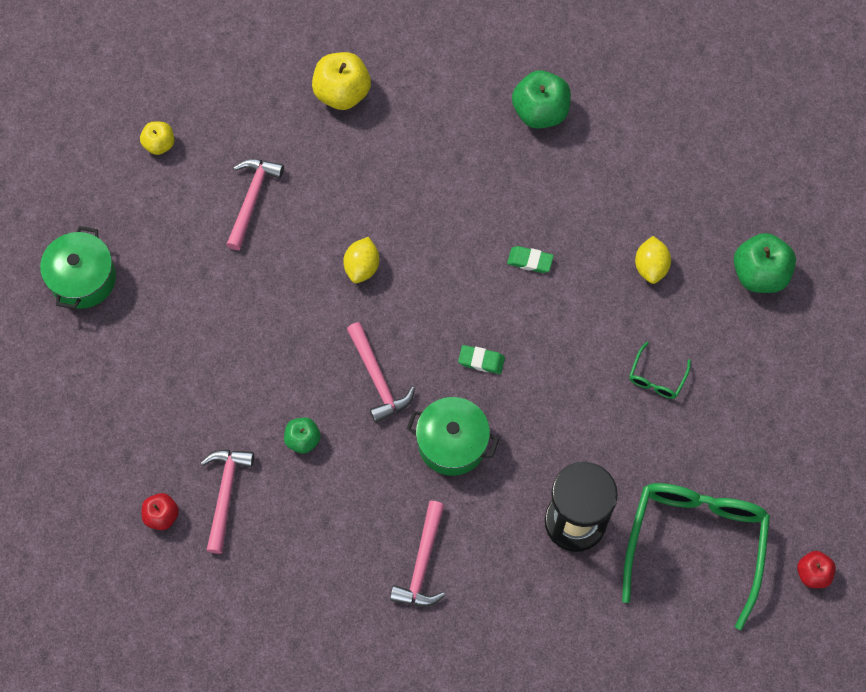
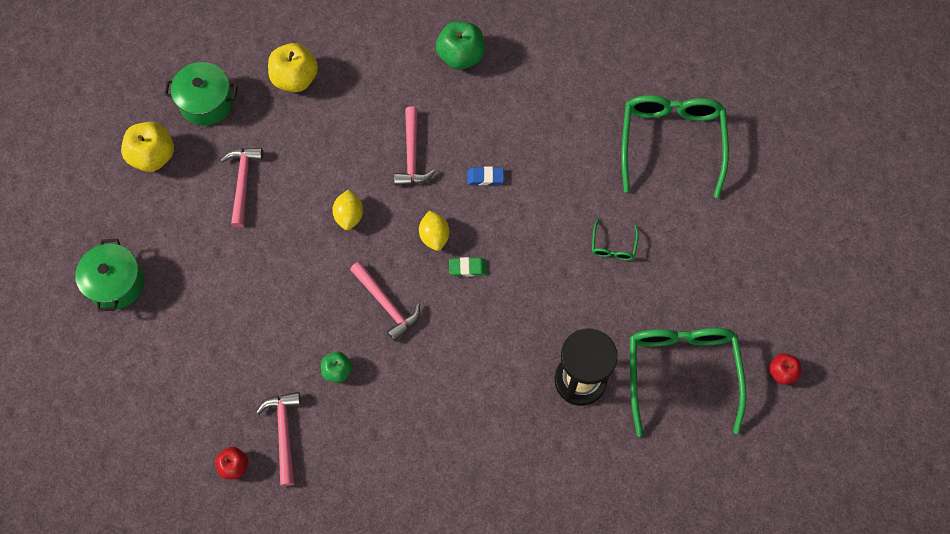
camera: 15 degrees left, 0 degrees up
yellow apple [140,121,174,155] -> yellow apple [121,122,174,172], size x1.73
pink hammer [390,501,445,607] -> pink hammer moved to [394,107,436,186]
green pot [407,397,499,476] -> green pot moved to [164,62,238,126]
green eraser [507,246,554,273] -> blue eraser [467,167,504,185]
yellow lemon [635,236,671,284] -> yellow lemon moved to [419,210,449,251]
green apple [734,233,796,293] -> green glasses [621,95,729,198]

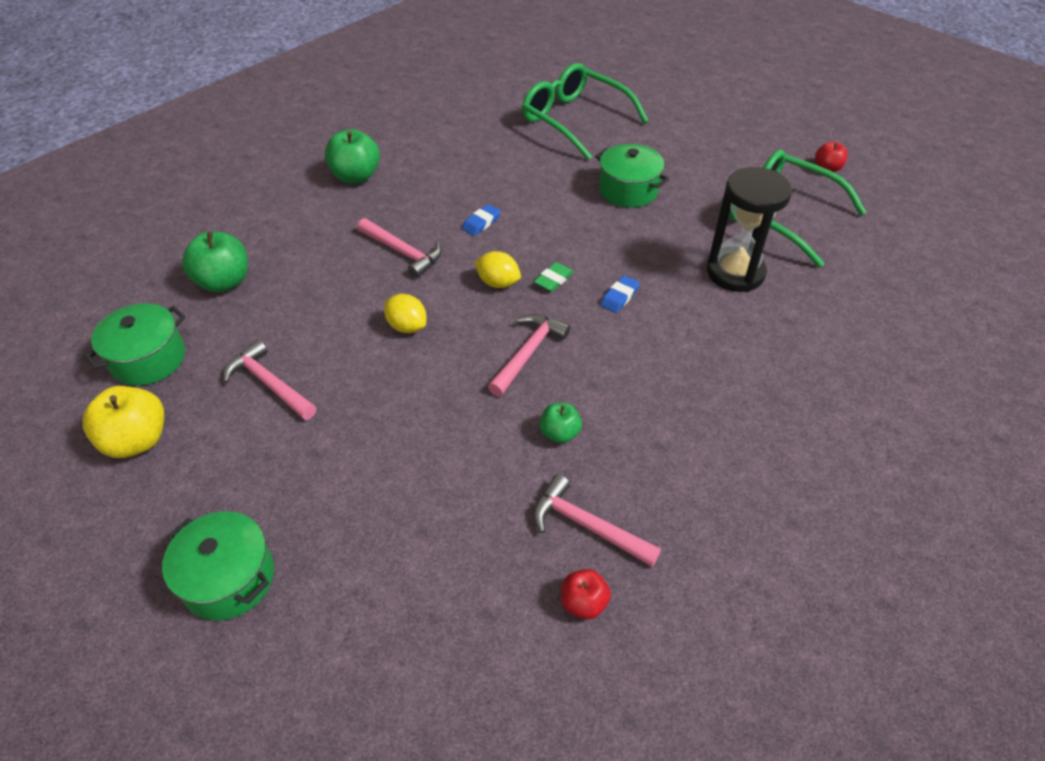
camera: 50 degrees left, 20 degrees down
yellow apple [268,43,318,92] -> green apple [182,232,248,293]
pink hammer [350,262,420,341] -> pink hammer turned 60 degrees counterclockwise [488,314,570,396]
green glasses [592,219,639,260] -> green pot [595,144,669,207]
none -> blue eraser [600,275,640,313]

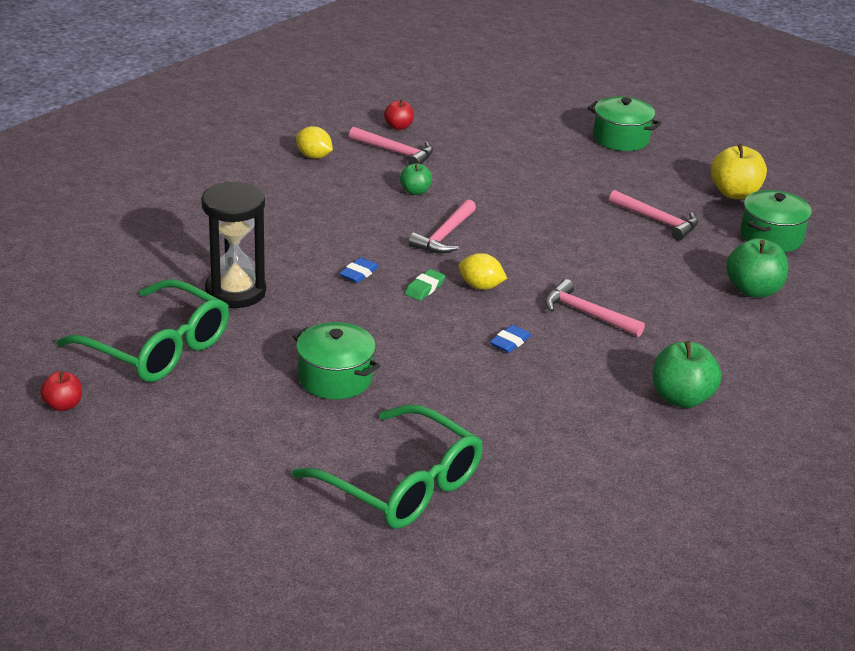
camera: 175 degrees right, 15 degrees down
yellow lemon [384,294,426,333] -> yellow lemon moved to [296,126,333,159]

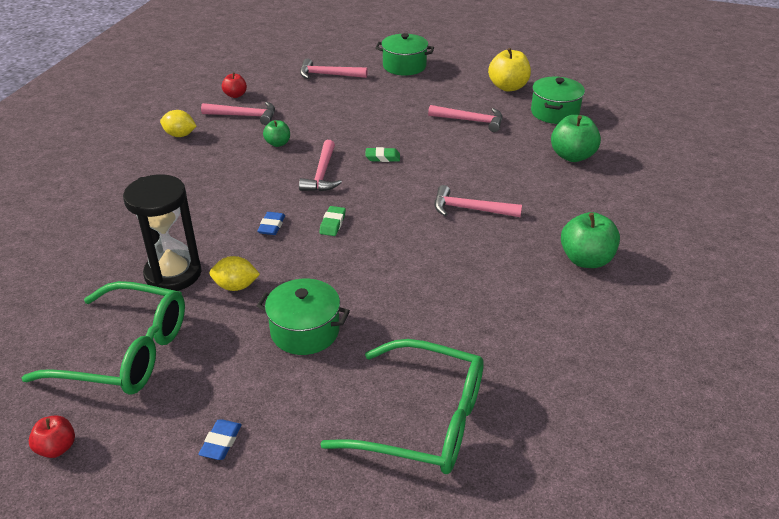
camera: 20 degrees left, 5 degrees up
yellow lemon [458,253,507,290] -> yellow lemon moved to [210,256,260,291]
blue eraser [490,325,531,353] -> blue eraser moved to [198,419,242,460]
none -> pink hammer [300,59,368,79]
none -> green eraser [365,147,400,162]

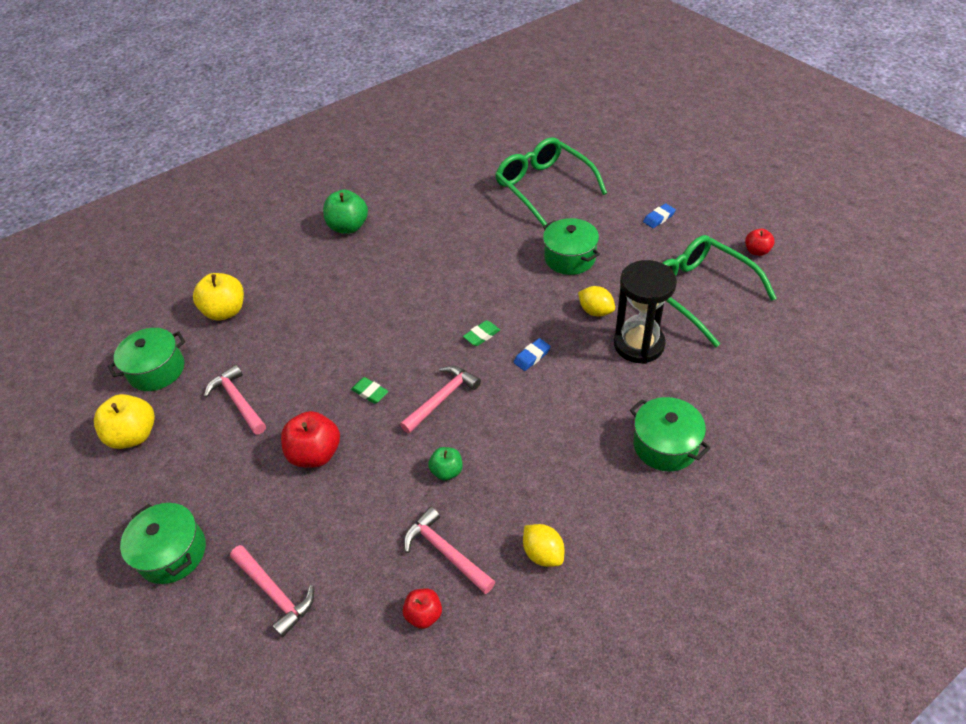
camera: 140 degrees left, 10 degrees up
pink hammer [435,185,522,217] -> none
green apple [551,115,601,162] -> yellow apple [193,273,244,321]
none -> red apple [281,411,340,468]
none -> green pot [630,397,710,472]

